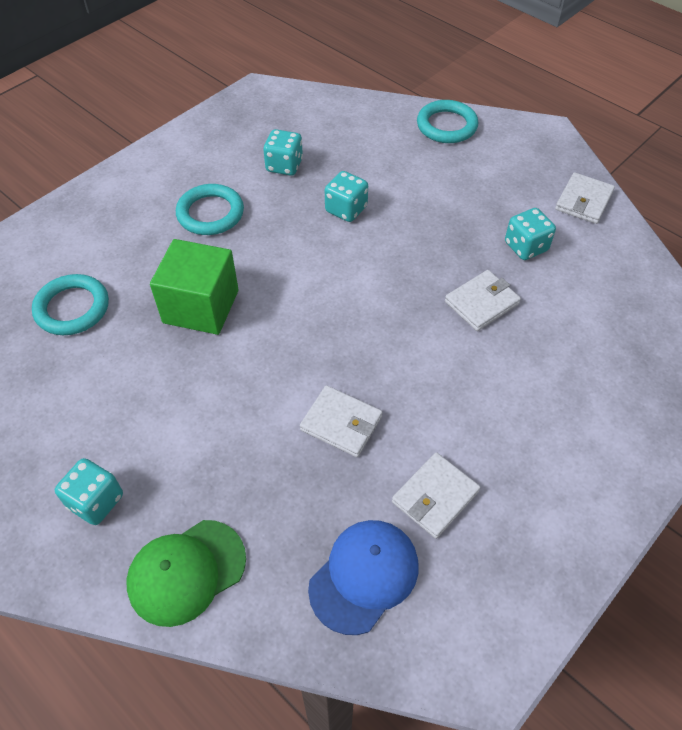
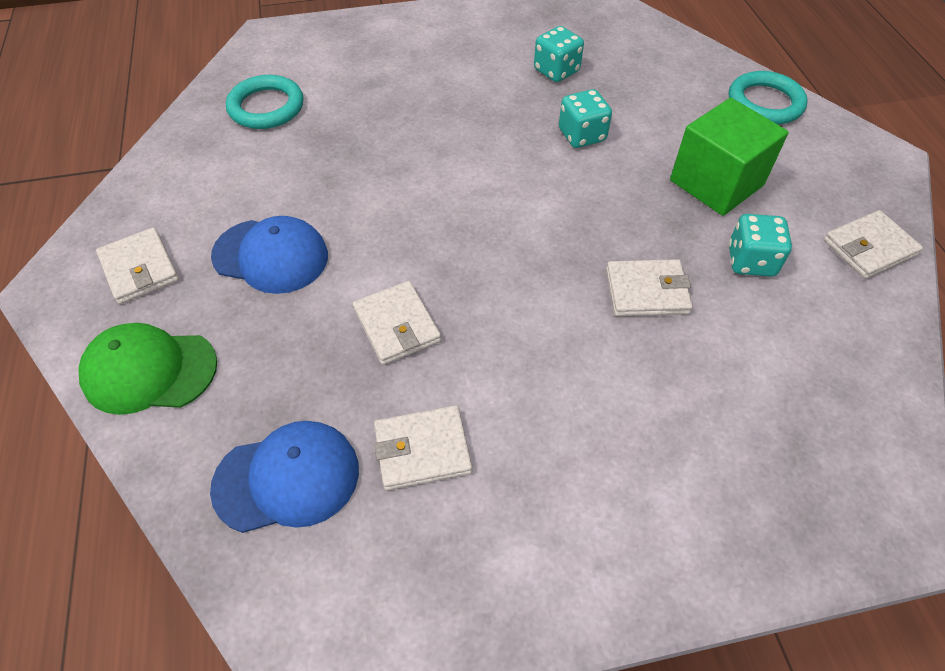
camera: 35 degrees right, 0 degrees up
turquoise dice [55,458,123,525] -> white wallet [96,227,179,304]
green cube [150,239,239,335] -> green cube moved to [670,98,789,216]
turquoise ring [176,184,244,235] -> none
none -> blue cap [211,216,328,294]

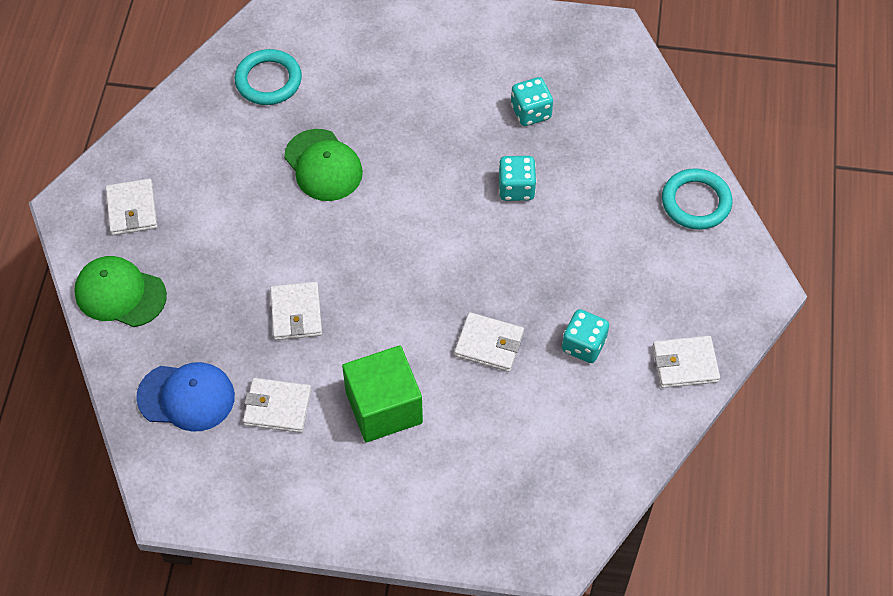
camera: 20 degrees right, 5 degrees up
blue cap [211,216,328,294] -> none
green cube [670,98,789,216] -> green cube moved to [342,345,423,442]
none -> green cap [284,129,363,201]

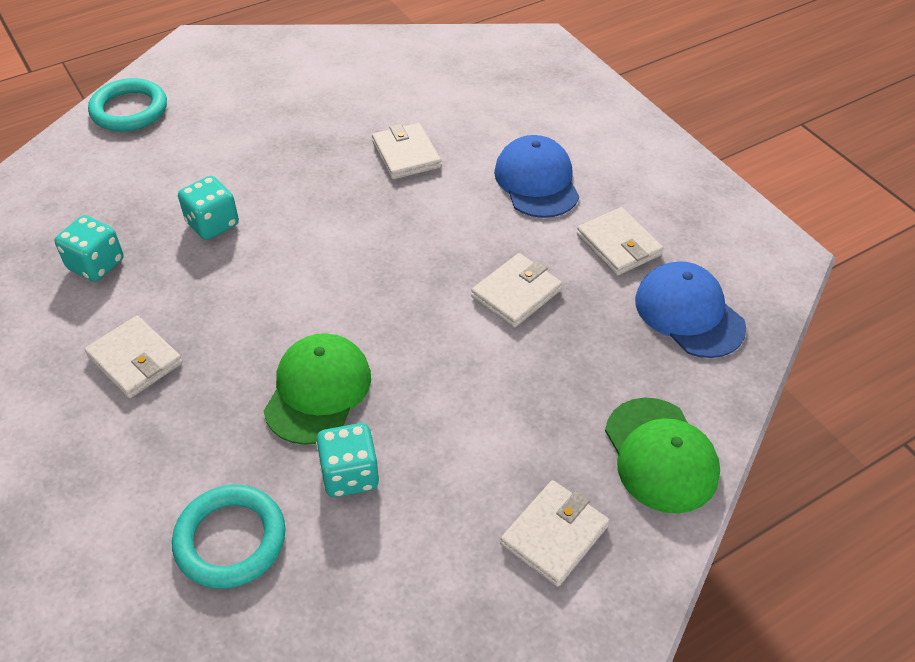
camera: 130 degrees left, 10 degrees down
green cube [342,345,423,442] -> blue cap [494,135,579,218]
turquoise dice [562,309,609,363] -> turquoise dice moved to [316,423,379,497]
white wallet [652,336,720,388] -> white wallet moved to [84,316,182,398]

